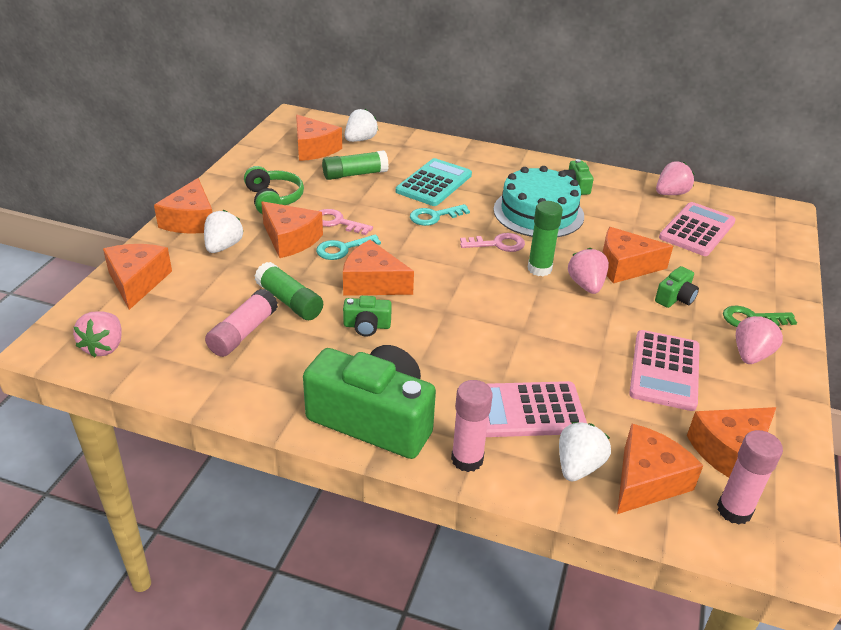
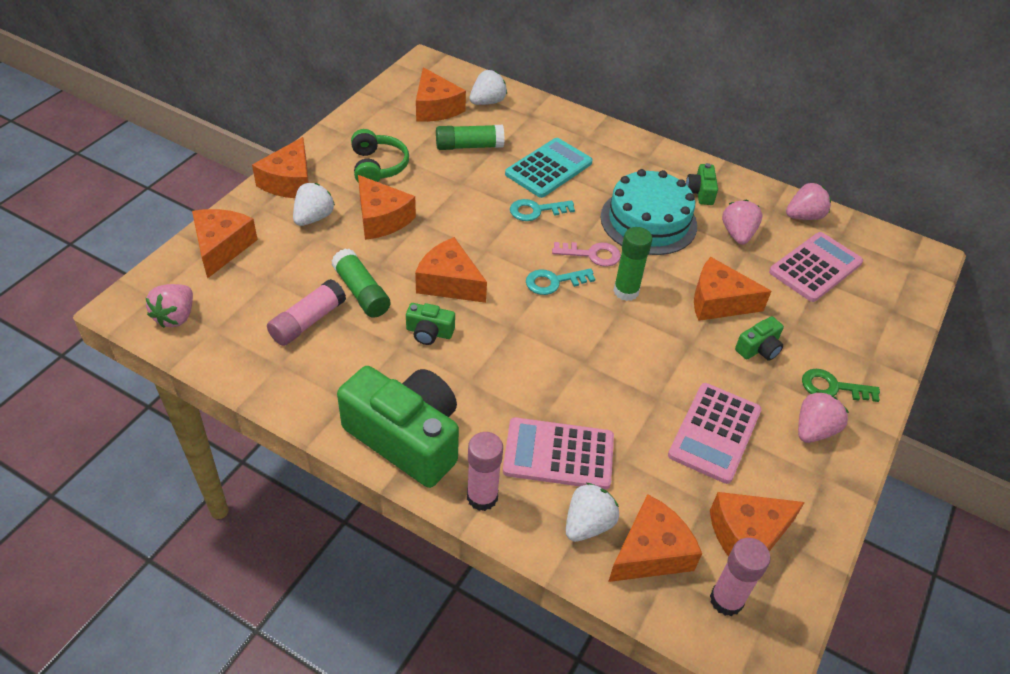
camera: 10 degrees right, 10 degrees up
turquoise key [316,234,381,260] -> turquoise key moved to [526,268,595,295]
pink key [319,209,373,235] -> none
pink strawberry [568,248,609,294] -> pink strawberry moved to [722,200,762,245]

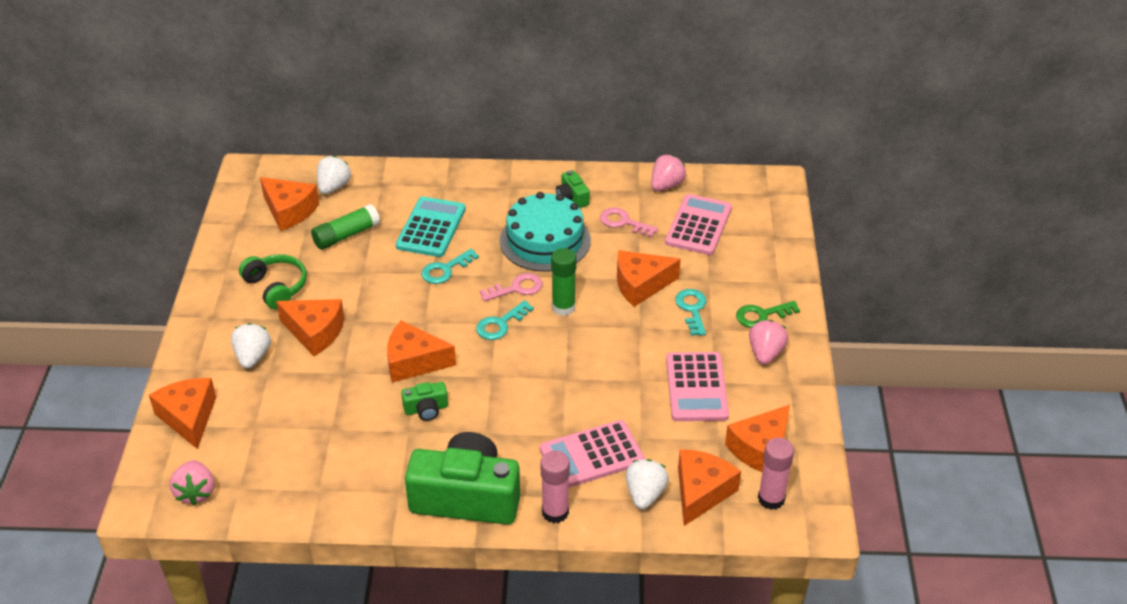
camera: 25 degrees left, 5 degrees down
orange cheese [252,137,309,198] -> none
pink glue stick [267,279,346,346] -> none
green glue stick [331,249,390,318] -> none
pink strawberry [722,200,762,245] -> pink key [600,207,658,237]
green camera [735,316,784,361] -> turquoise key [675,289,707,336]

